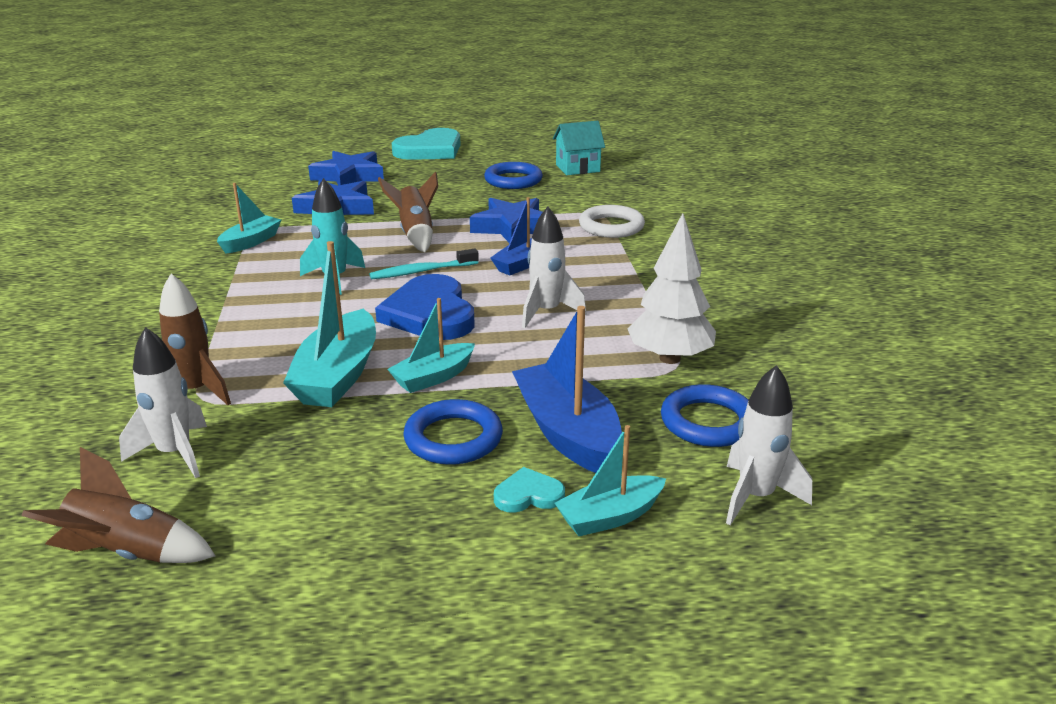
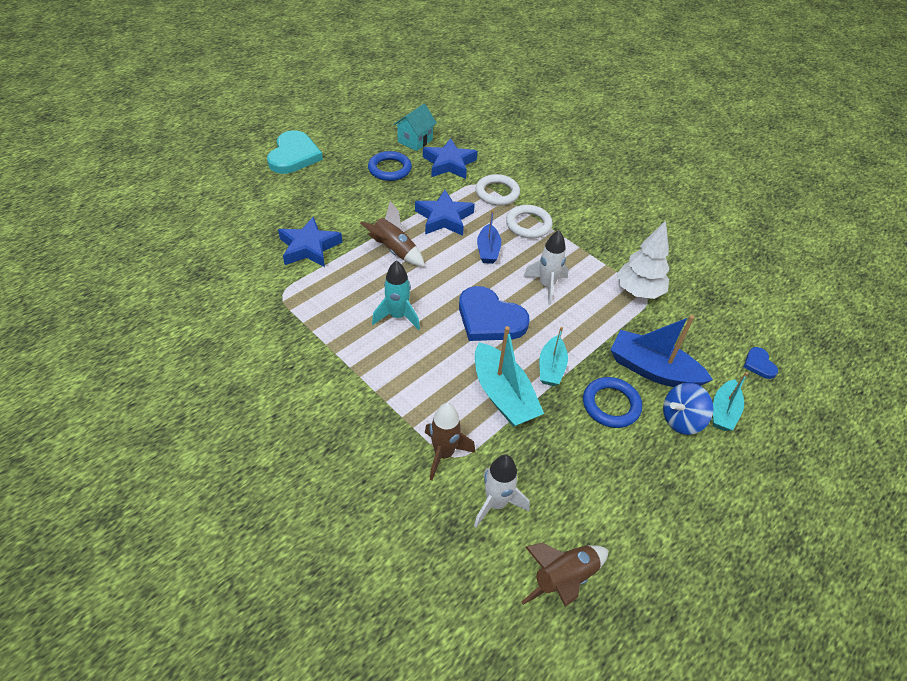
camera: 40 degrees left, 20 degrees up
turquoise boat [217,183,281,254] -> none
blue star [308,151,384,186] -> blue star moved to [423,138,477,179]
turquoise toothbrush [369,249,479,279] -> none
turquoise heart [494,467,565,513] -> blue spinning top [663,383,714,435]
blue ring [661,384,748,447] -> none
white rocket [726,365,812,525] -> blue heart [744,347,778,379]
none -> white ring [506,205,553,238]

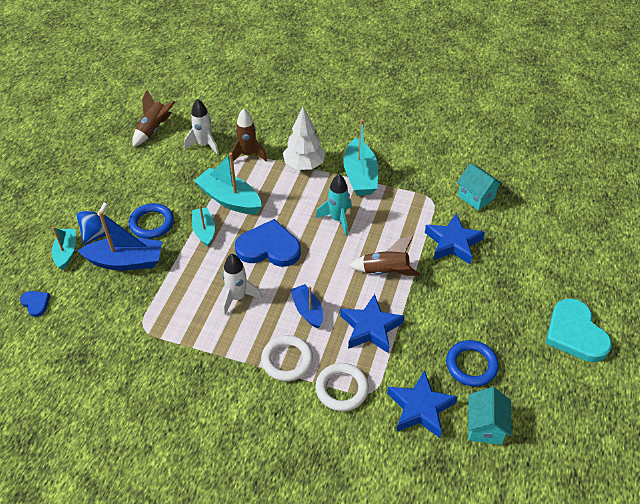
camera: 155 degrees right, 0 degrees up
white tree [617,220,670,299] -> white tree moved to [283,107,325,170]
none -> turquoise boat [343,119,378,196]
none -> turquoise house [457,163,502,211]

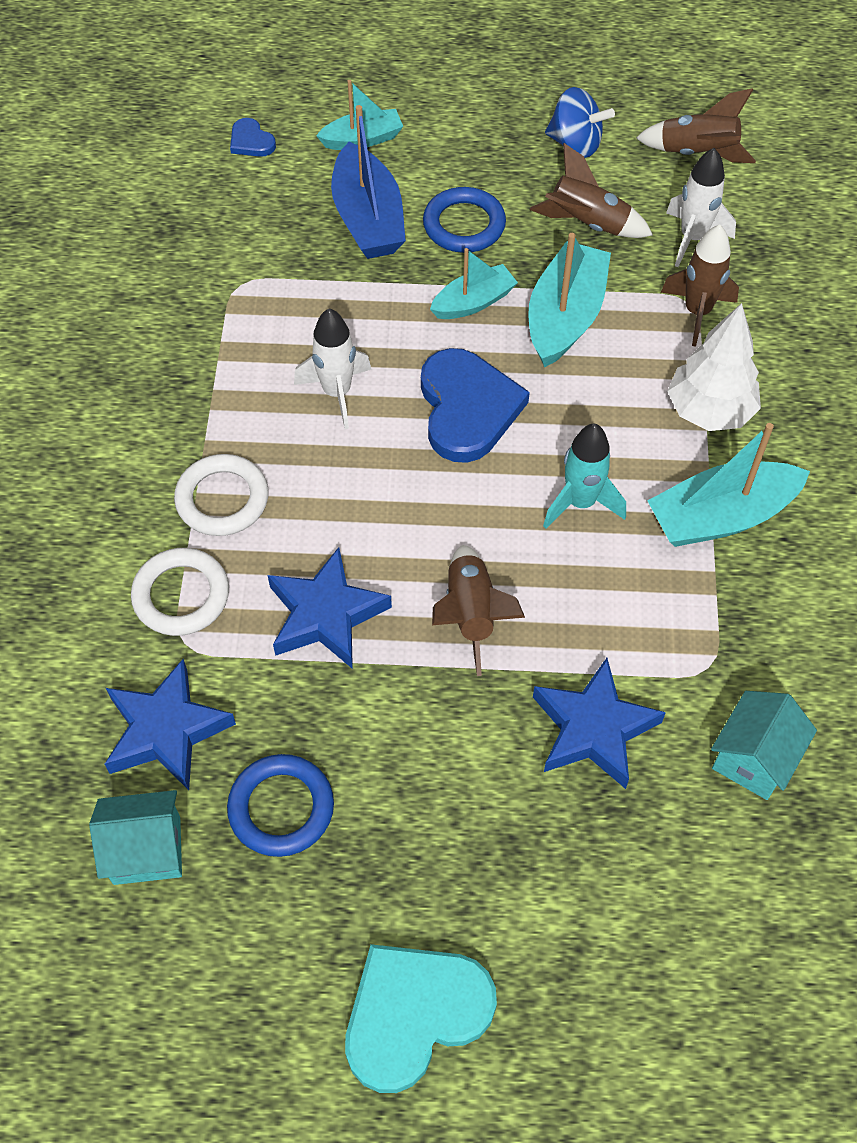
camera: 75 degrees right, 10 degrees up
blue heart [20,291,50,317] -> blue heart turned 105 degrees clockwise [230,118,276,157]
blue spinning top [77,202,110,244] -> blue spinning top moved to [545,87,615,158]
blue boat [290,284,323,328] -> none
none -> brown rocket [530,143,653,238]

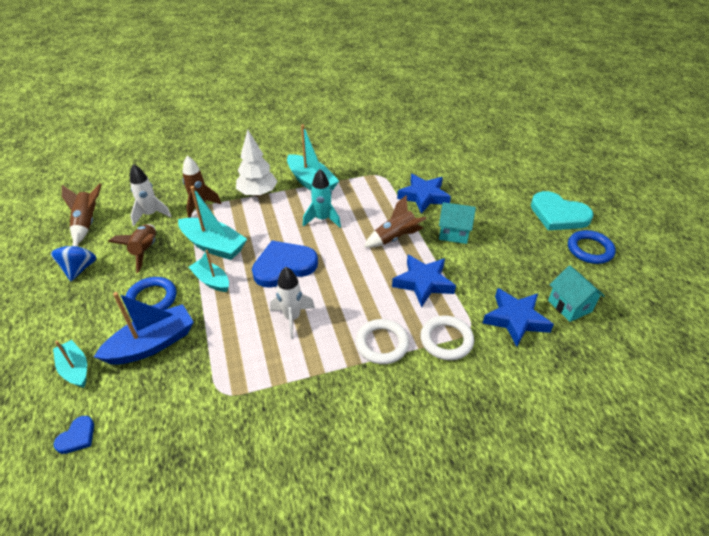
camera: 110 degrees left, 15 degrees down
blue ring [227,754,334,857] -> blue ring moved to [568,230,616,264]
turquoise boat [528,233,611,368] -> turquoise boat turned 150 degrees counterclockwise [178,186,247,260]
turquoise house [711,691,817,800] -> turquoise house moved to [439,202,476,244]

